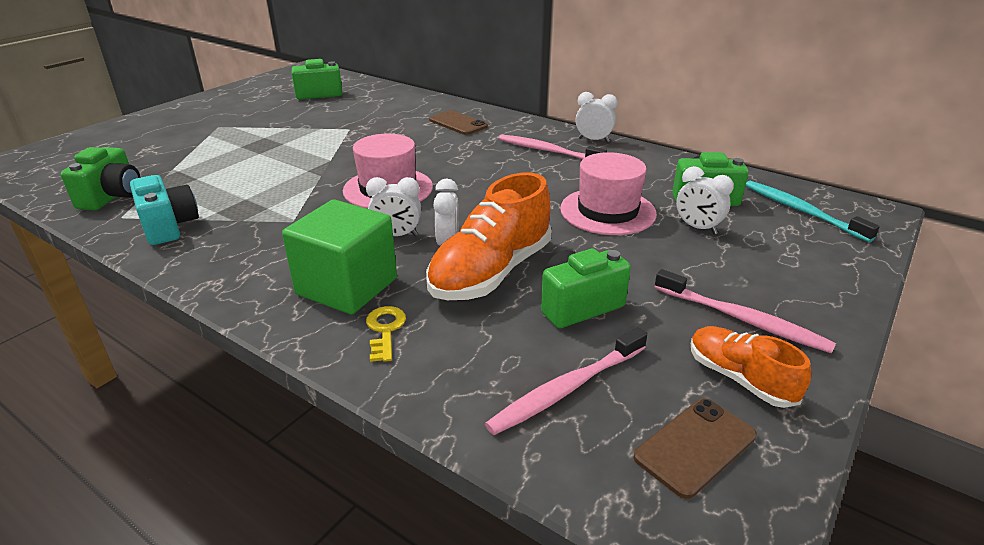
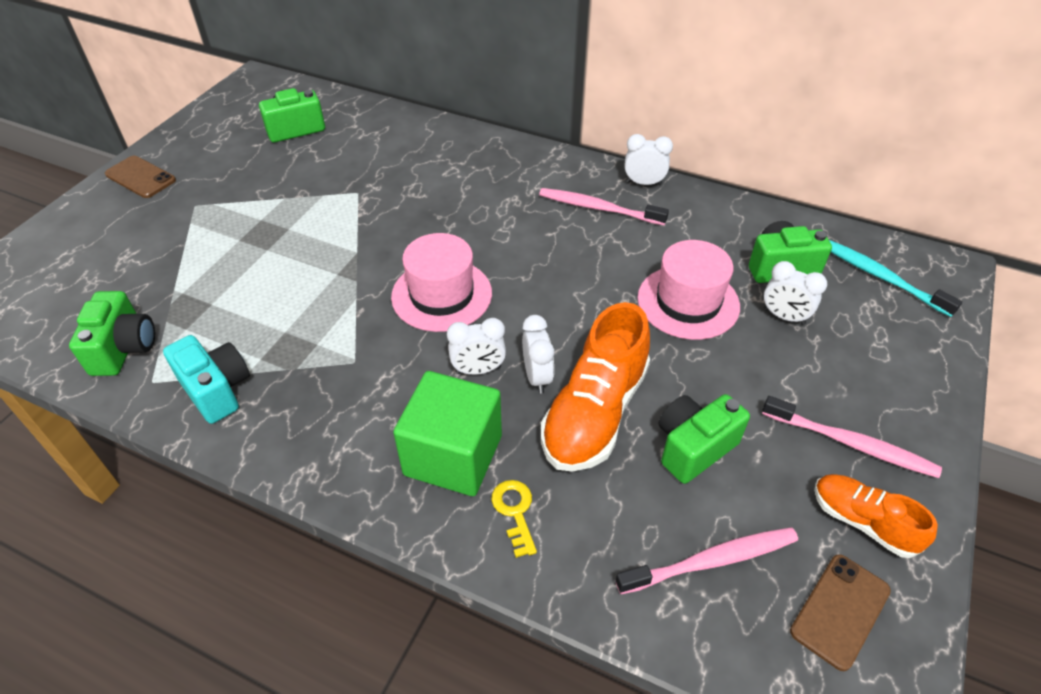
camera: 10 degrees left, 15 degrees up
brown phone [429,110,488,135] -> brown phone moved to [105,156,176,198]
pink toothbrush [485,327,647,435] -> pink toothbrush turned 150 degrees counterclockwise [615,527,798,594]

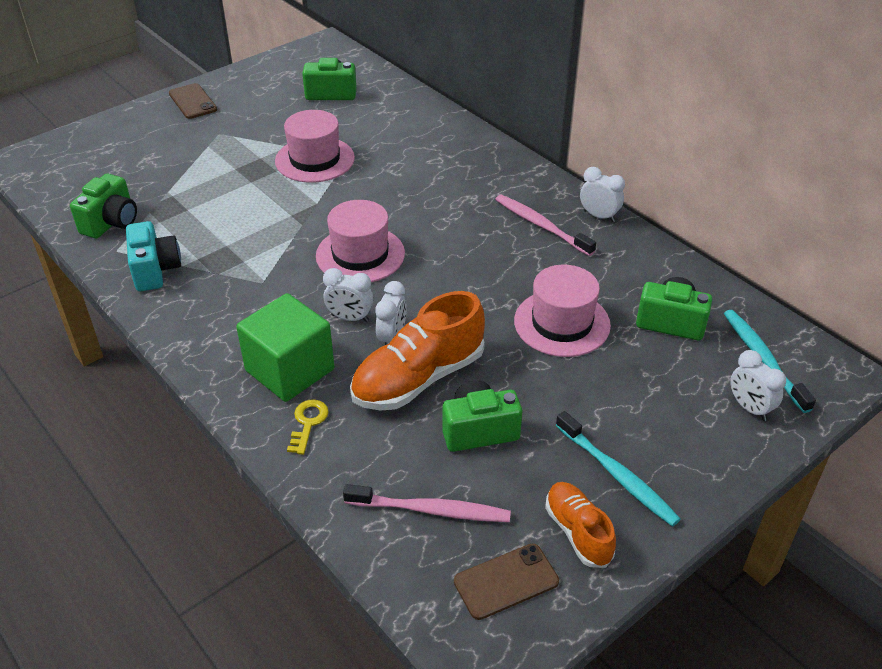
camera: 25 degrees right, 5 degrees down
pink toothbrush [762,396,942,478] -> turquoise toothbrush [556,411,681,527]
white clock [764,261,827,325] -> white clock moved to [730,350,786,421]
none -> pink hat [275,110,355,183]

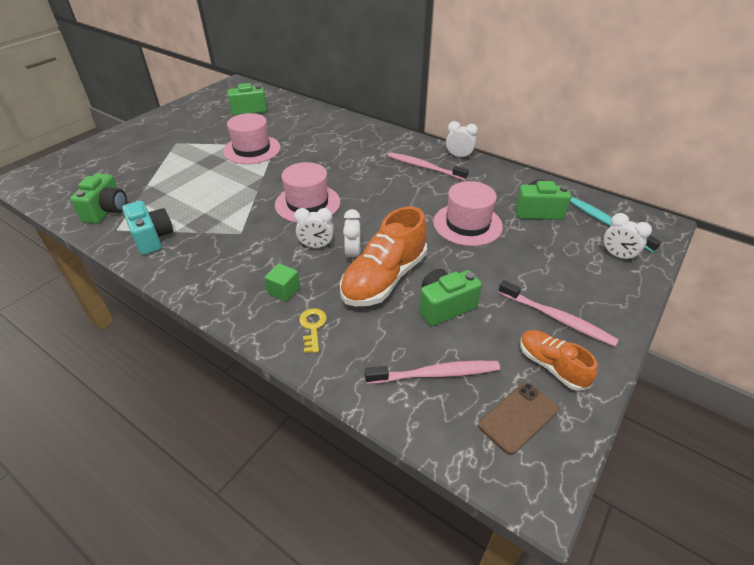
camera: 15 degrees left, 0 degrees up
brown phone [169,83,217,119] -> none
green cube [236,293,334,402] -> green cube [264,263,300,302], size x0.46
turquoise toothbrush [556,411,681,527] -> pink toothbrush [498,280,619,347]

